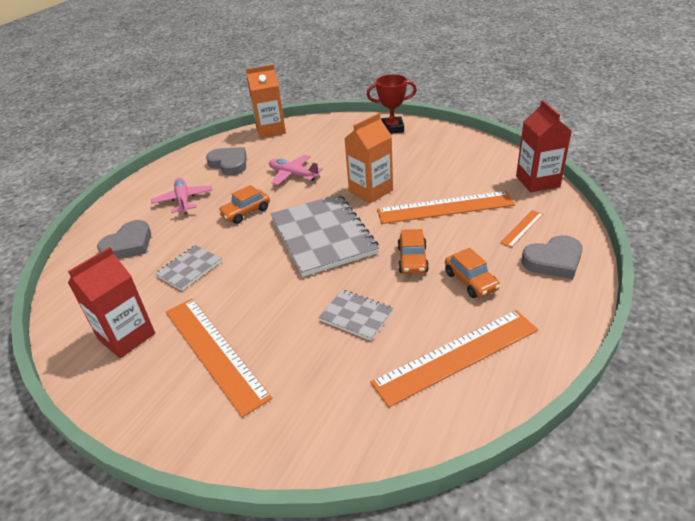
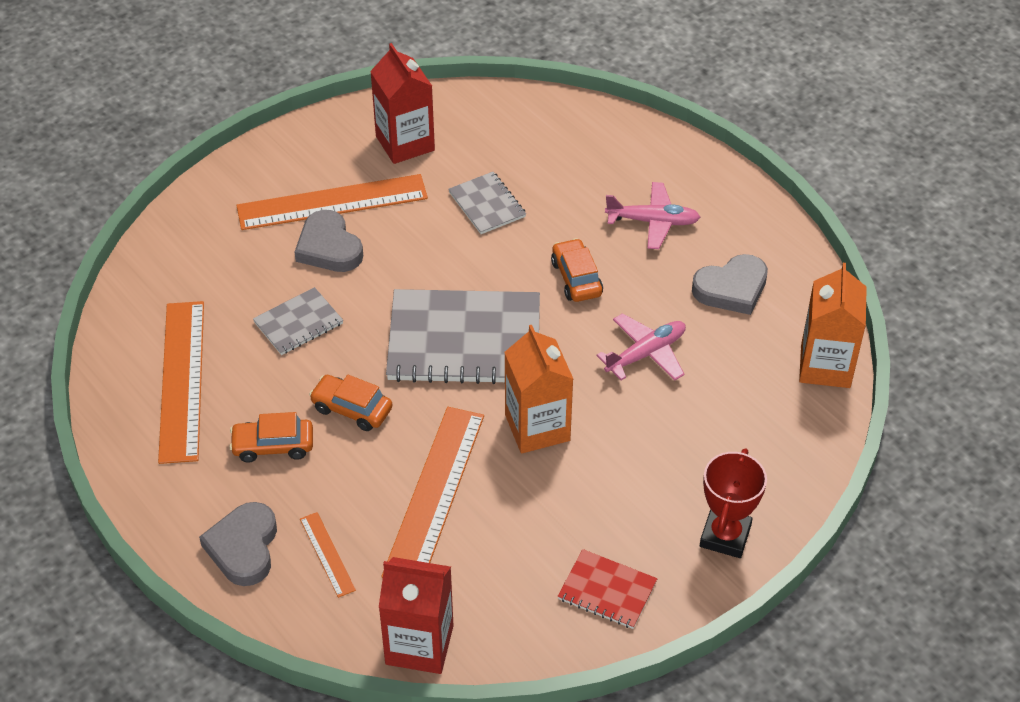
camera: 110 degrees right, 10 degrees up
grey heart [97,220,151,259] -> grey heart moved to [295,210,363,272]
none -> red notebook [558,549,657,629]

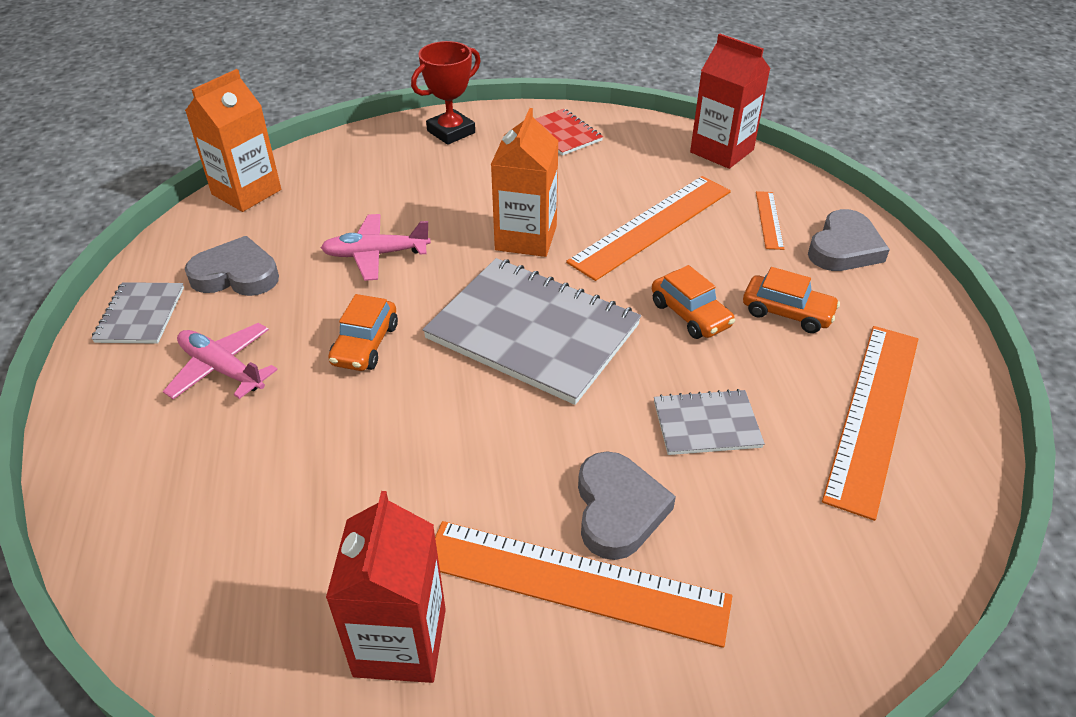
camera: 150 degrees left, 5 degrees down
grey notebook [448,172,526,234] -> grey notebook moved to [91,282,184,344]

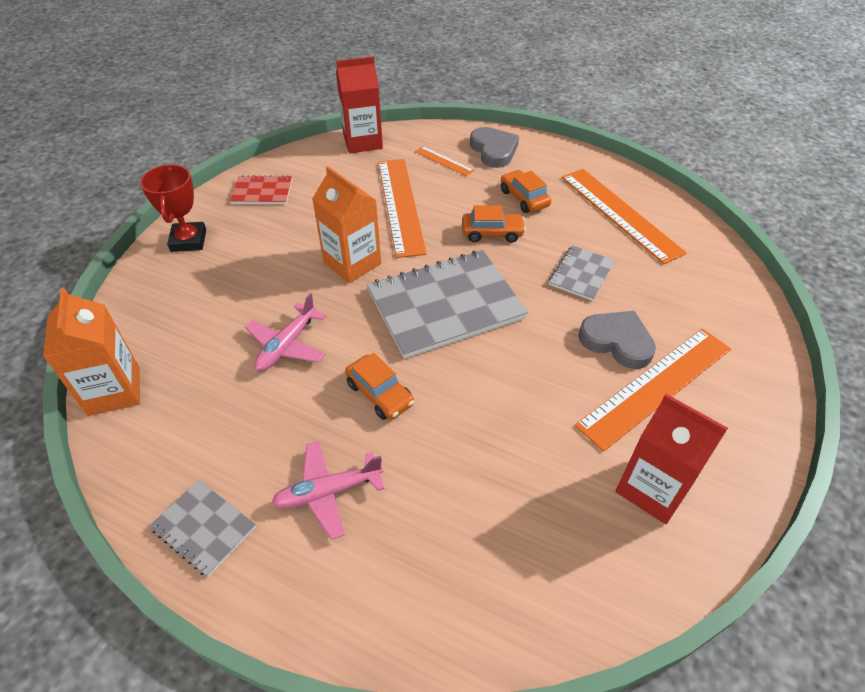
camera: 55 degrees left, 5 degrees up
grey heart [185,236,279,296] -> none
orange car [743,267,840,333] -> orange car turned 90 degrees counterclockwise [501,170,551,213]

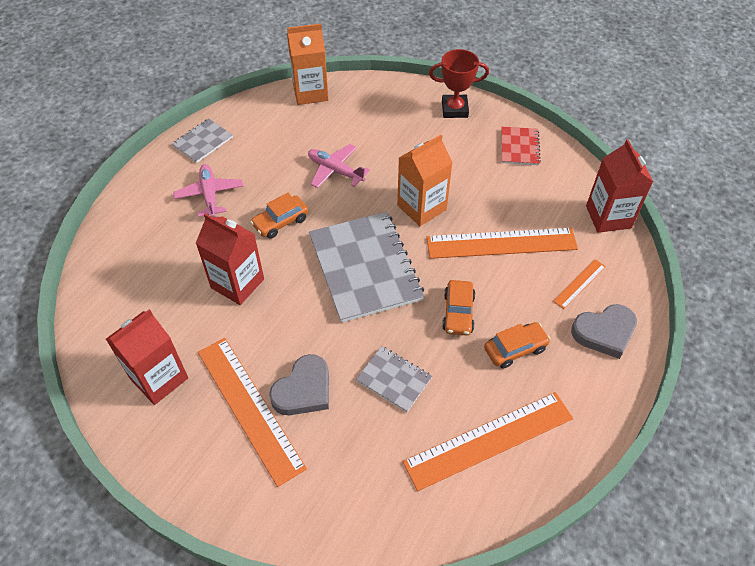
camera: 95 degrees right, 5 degrees up
none -> red carton [196,213,264,305]

